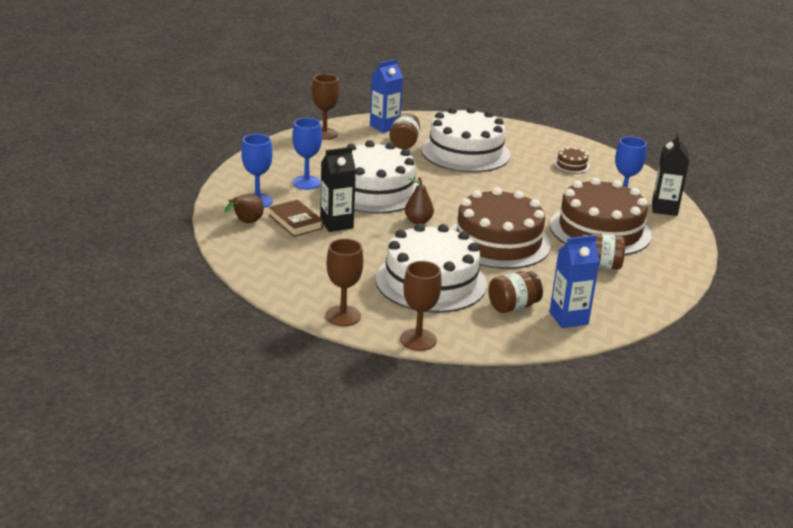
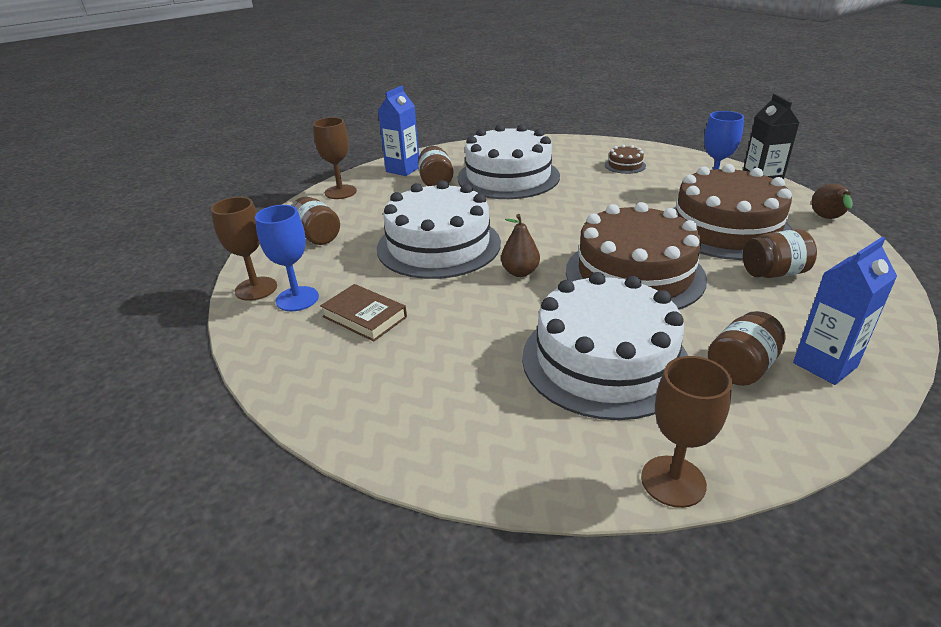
camera: 15 degrees left, 5 degrees up
brown pear [224,194,264,223] -> brown pear moved to [812,184,853,219]
blue goblet [292,118,322,190] -> none
black carton [320,147,356,232] -> none
brown goblet [325,239,363,326] -> brown goblet moved to [211,197,277,301]
none -> brown jar [291,197,340,245]

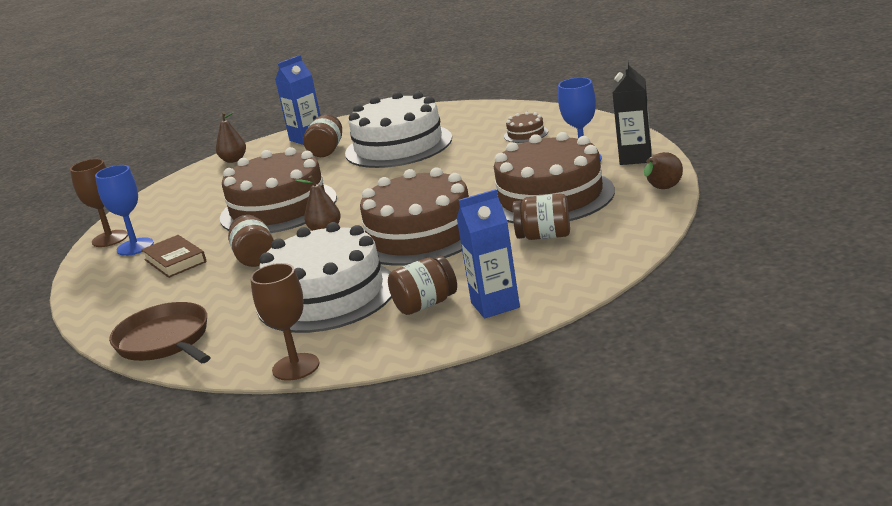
camera: 20 degrees right, 10 degrees down
brown jar [291,197,340,245] -> brown jar moved to [228,215,274,267]
brown goblet [313,117,357,199] -> brown pear [216,112,246,163]
white cake [377,180,501,279] -> brown cake [220,147,337,233]
none -> brown pan [109,302,211,363]

